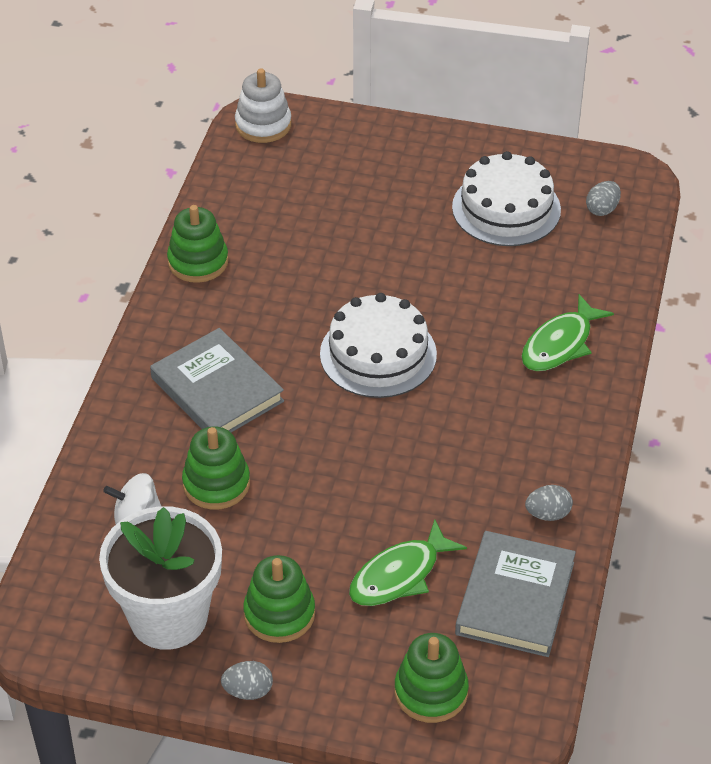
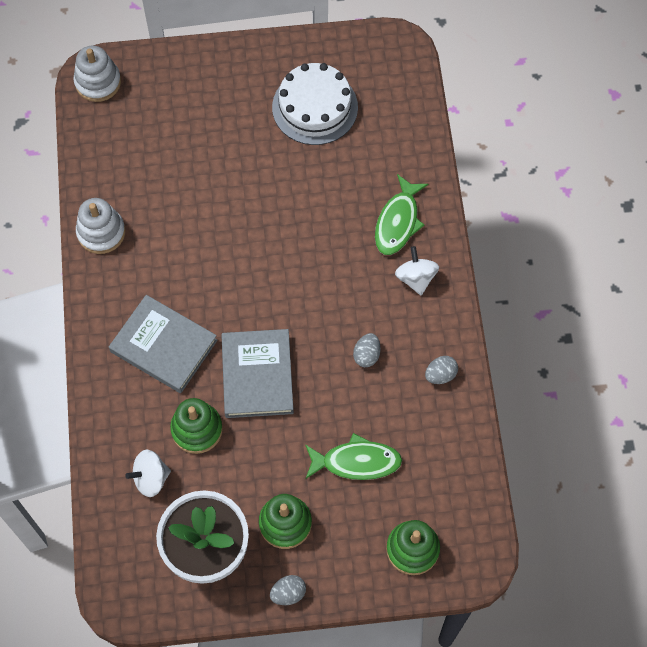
camera: 20 degrees left, 20 degrees up
green stacking toy [167,205,228,283] -> white stacking toy [76,198,125,254]
white cake [320,293,437,398] -> none
green fish [349,519,467,606] -> green fish turned 120 degrees counterclockwise [305,433,402,480]
grey book [455,531,576,657] -> grey book moved to [221,329,294,418]
grey egg [586,181,621,216] -> grey egg moved to [353,333,381,367]
none -> white spinning top [395,246,439,295]

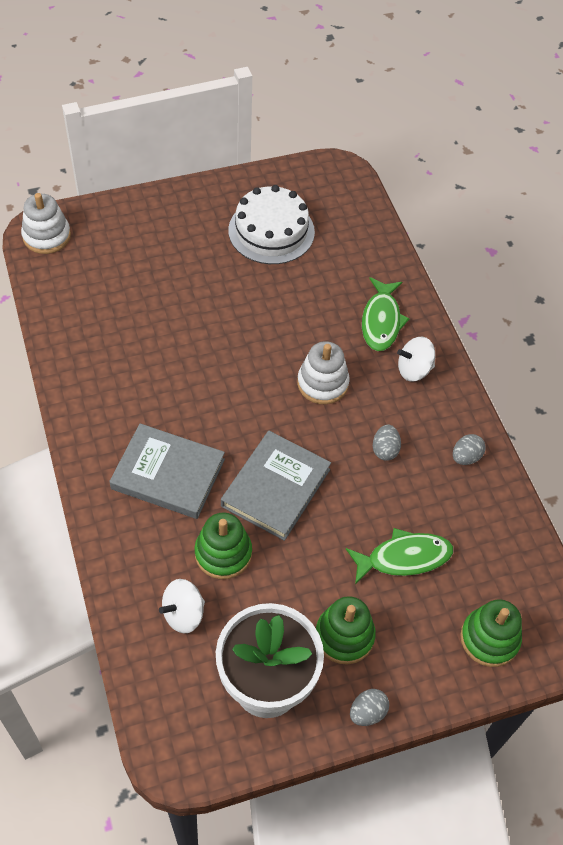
camera: 15 degrees left, 10 degrees down
white stacking toy [76,198,125,254] -> white stacking toy moved to [297,341,350,404]
grey book [221,329,294,418] -> grey book turned 45 degrees clockwise [221,431,331,541]
white spinning top [395,246,439,295] -> white spinning top turned 75 degrees counterclockwise [397,337,435,381]

